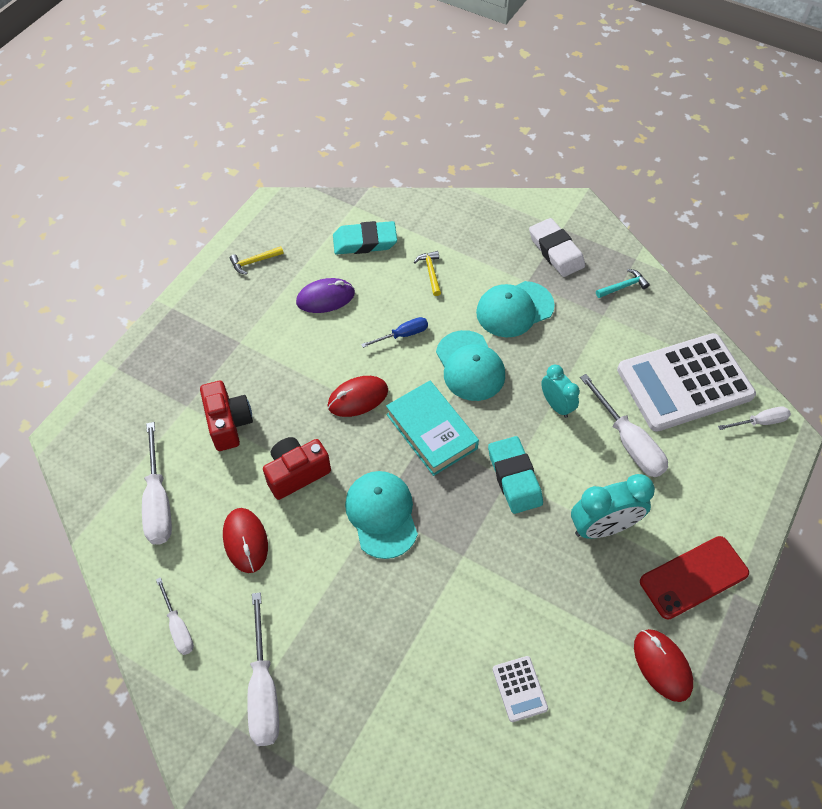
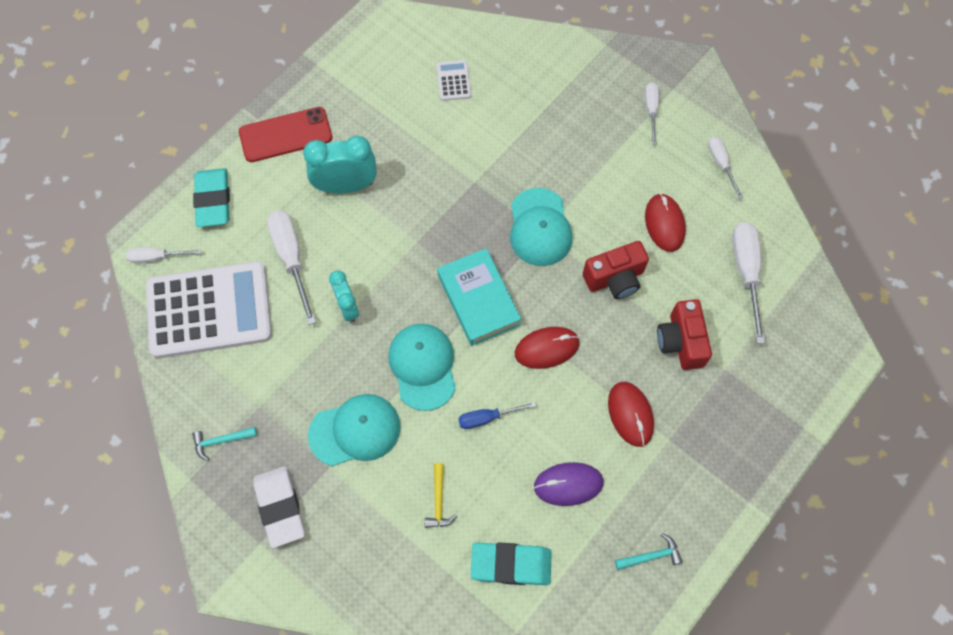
camera: 170 degrees left, 10 degrees up
yellow hammer [230,246,284,274] -> turquoise hammer [615,533,683,570]
white screwdriver [247,592,279,746] -> white screwdriver [645,82,659,145], size x0.59
turquoise eraser [488,436,543,514] -> turquoise eraser moved to [193,168,230,227]
red mouse [634,629,693,702] -> red mouse moved to [608,382,654,447]

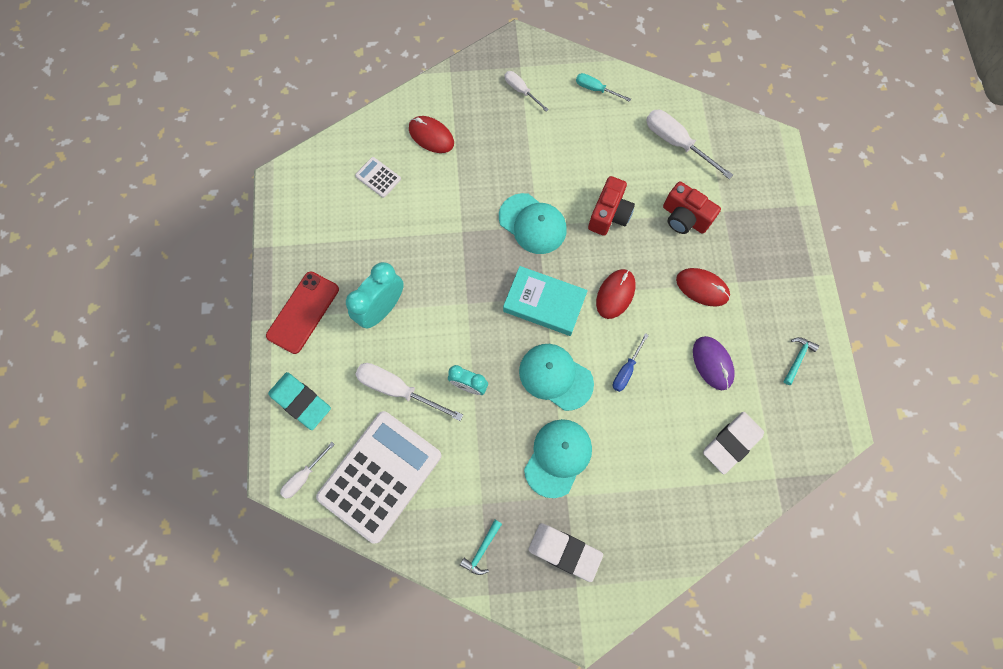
camera: 45 degrees left, 5 degrees up
yellow hammer [425,463,457,528] -> none
turquoise eraser [470,542,552,585] -> white eraser [703,412,764,474]
purple mouse [534,462,604,506] -> purple mouse turned 60 degrees counterclockwise [693,336,735,390]
red mouse [645,193,686,252] -> red mouse moved to [409,116,454,153]
white screwdriver [708,137,743,199] -> turquoise screwdriver [576,73,631,102]

